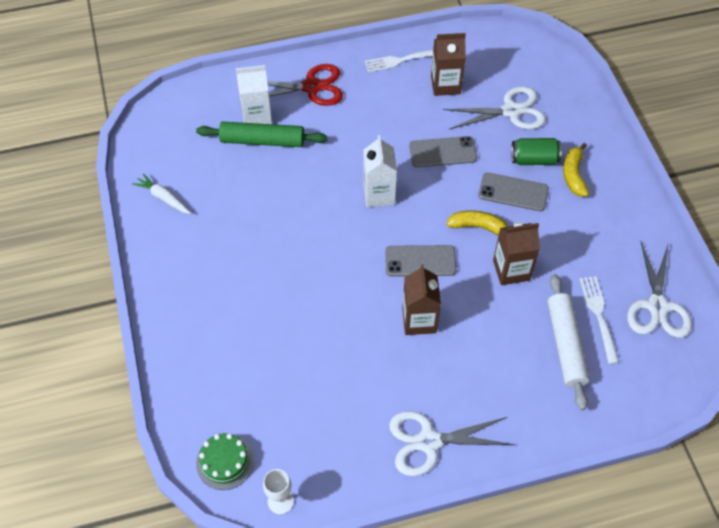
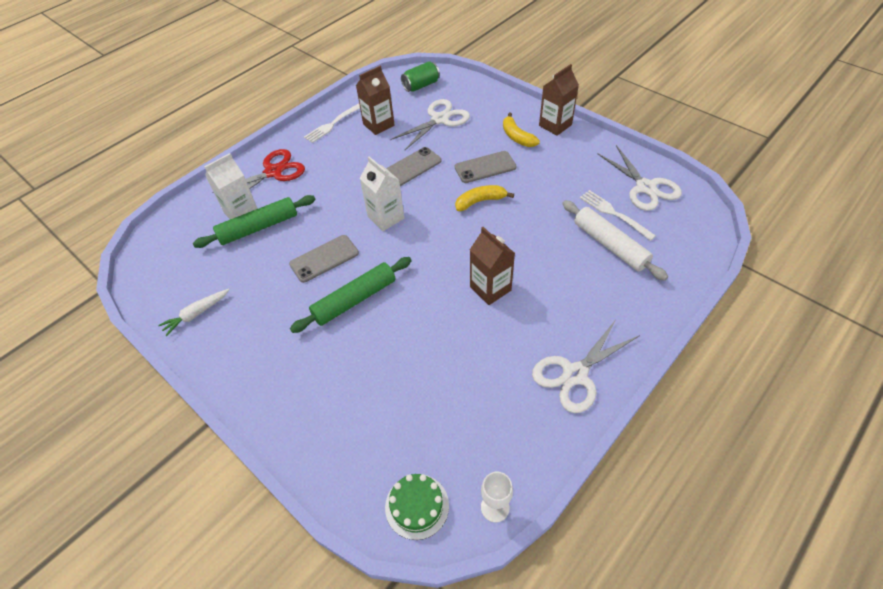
camera: 30 degrees left, 5 degrees down
white carrot [132,173,191,214] -> white carrot turned 45 degrees counterclockwise [158,289,229,336]
grey phone [385,245,456,277] -> grey phone moved to [289,235,359,283]
brown carton [493,222,540,285] -> brown carton moved to [539,64,579,136]
green can [511,138,562,165] -> green can moved to [401,61,440,92]
none -> green rolling pin [290,257,412,333]

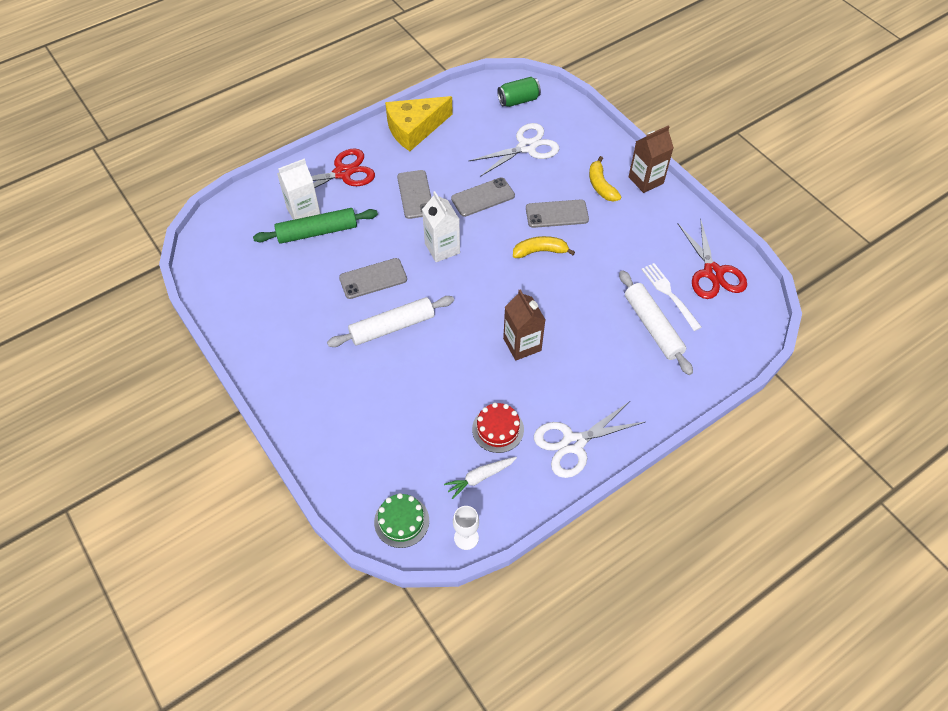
camera: 10 degrees right, 5 degrees up
white carrot [158,289,229,336] -> white carrot moved to [444,457,517,499]
green rolling pin [290,257,412,333] -> white rolling pin [327,296,454,347]
white fork [304,103,360,143] -> yellow cheese [385,96,453,151]
brown carton [356,66,395,135] -> none
white scissors [597,145,682,211] -> red scissors [678,218,747,299]
none -> grey phone [397,170,431,219]
none -> red cake [472,403,524,453]

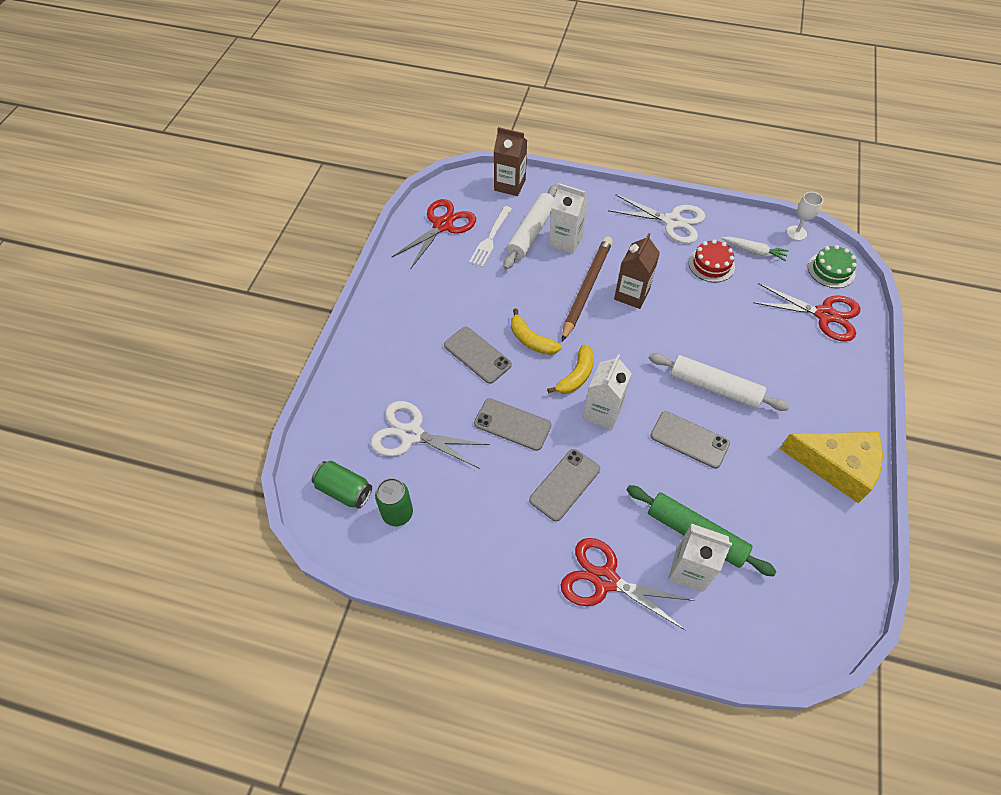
camera: 130 degrees left, 0 degrees up
yellow cheese [385,96,453,151] -> yellow cheese moved to [779,432,883,503]
yellow banana [589,156,621,202] -> yellow banana moved to [547,344,594,394]
brown carton [629,125,674,193] -> brown carton moved to [494,127,527,196]
none -> green can [375,478,413,526]
none -> white carton [549,183,588,254]
none -> brown pencil [562,236,613,342]
none -> red scissors [753,283,860,342]

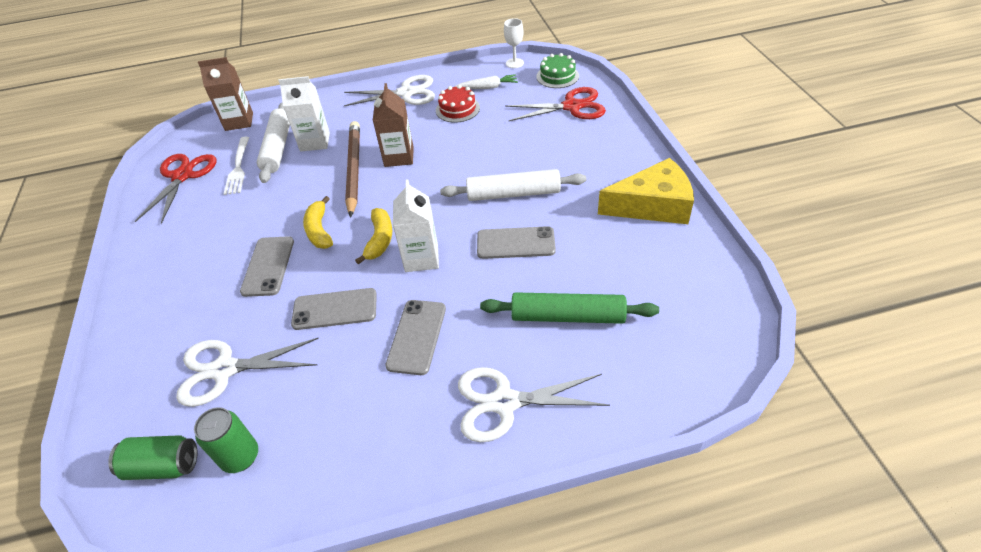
camera: 25 degrees left, 10 degrees down
grey phone [444,327,512,384] -> grey phone turned 75 degrees clockwise [240,236,294,297]
yellow banana [511,309,562,355] -> yellow banana turned 60 degrees clockwise [303,196,333,249]
red scissors [561,538,695,631] -> white scissors [458,367,610,442]
white carton [668,523,732,592] -> none

